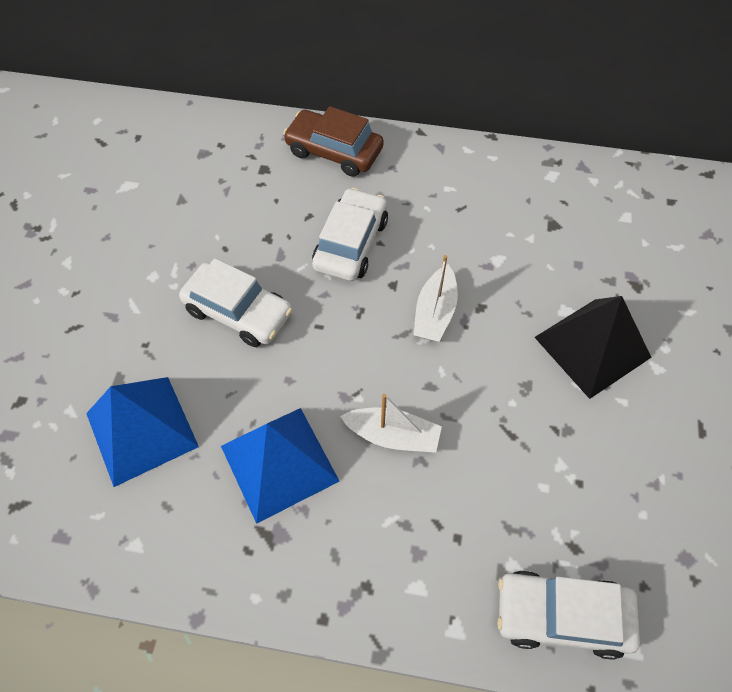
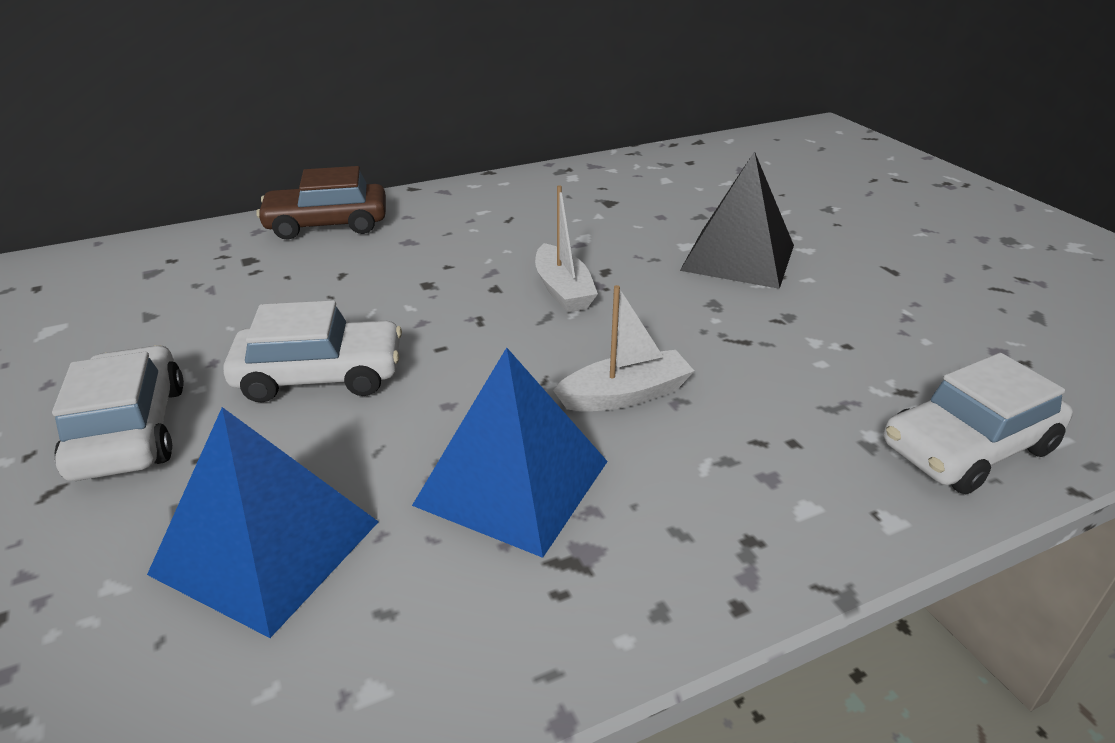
camera: 35 degrees left, 25 degrees down
white car [312,188,388,281] -> white car moved to [52,345,184,481]

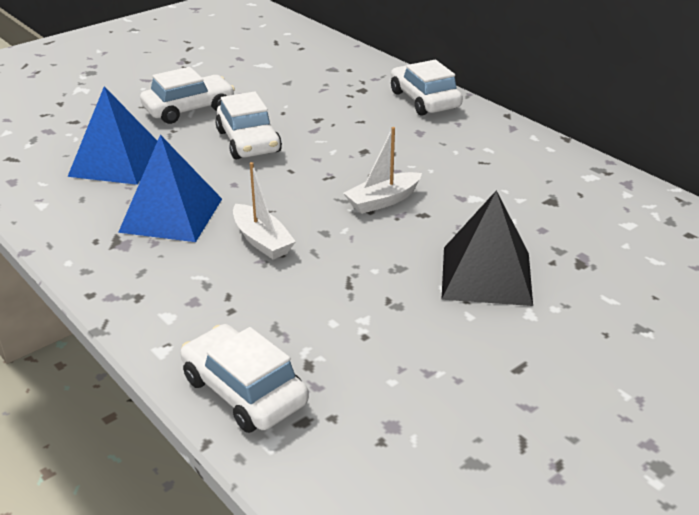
camera: 75 degrees right, 0 degrees up
brown car [256,166,386,240] -> white car [391,60,463,116]

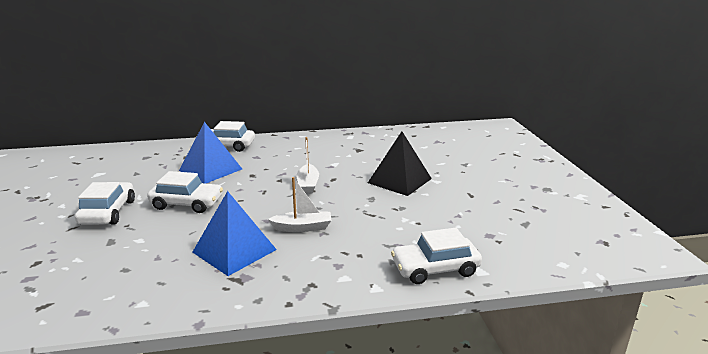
camera: 60 degrees left, 10 degrees down
blue pyramid [68,86,157,185] -> blue pyramid moved to [179,122,242,184]

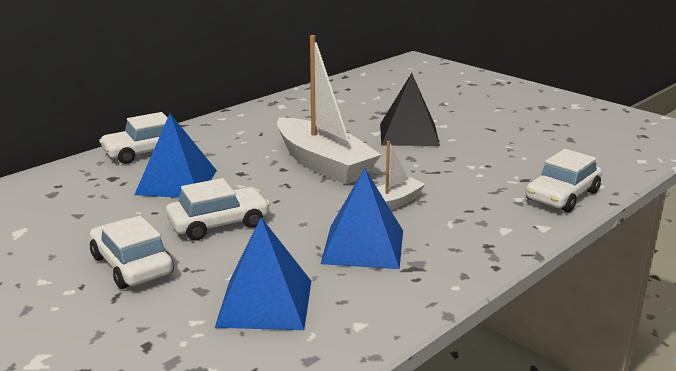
camera: 35 degrees left, 0 degrees up
white boat [297,137,319,194] -> white boat [277,35,381,184], size x2.02
none -> blue pyramid [215,217,311,330]

